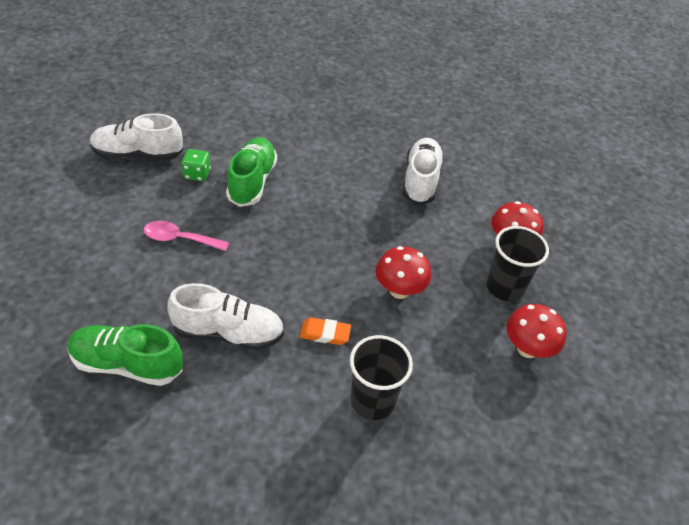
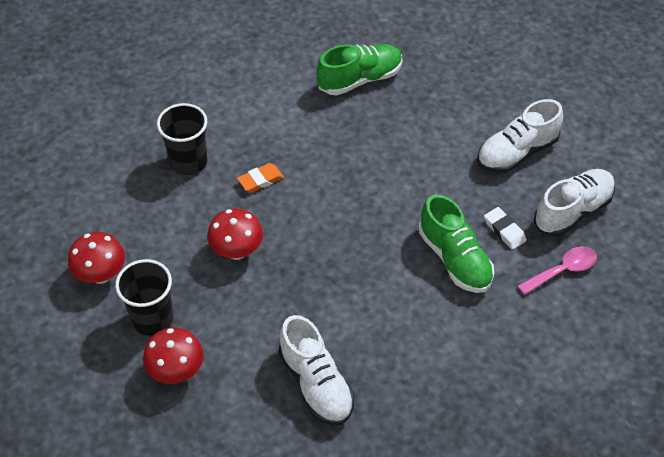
camera: 145 degrees right, 5 degrees up
pink spoon [144,221,229,251] -> pink spoon moved to [517,246,597,295]
white shoe [167,283,284,350] -> white shoe moved to [477,99,563,173]
green dice [181,149,211,181] -> white eraser [484,207,527,250]

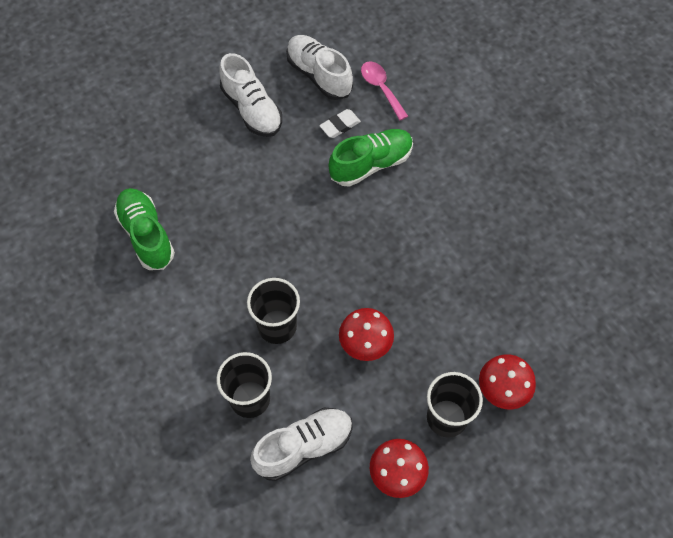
camera: 90 degrees left, 10 degrees up
orange eraser [237,163,284,193] -> black cup [247,278,300,344]
white shoe [278,315,354,425] -> white shoe moved to [250,408,353,481]

